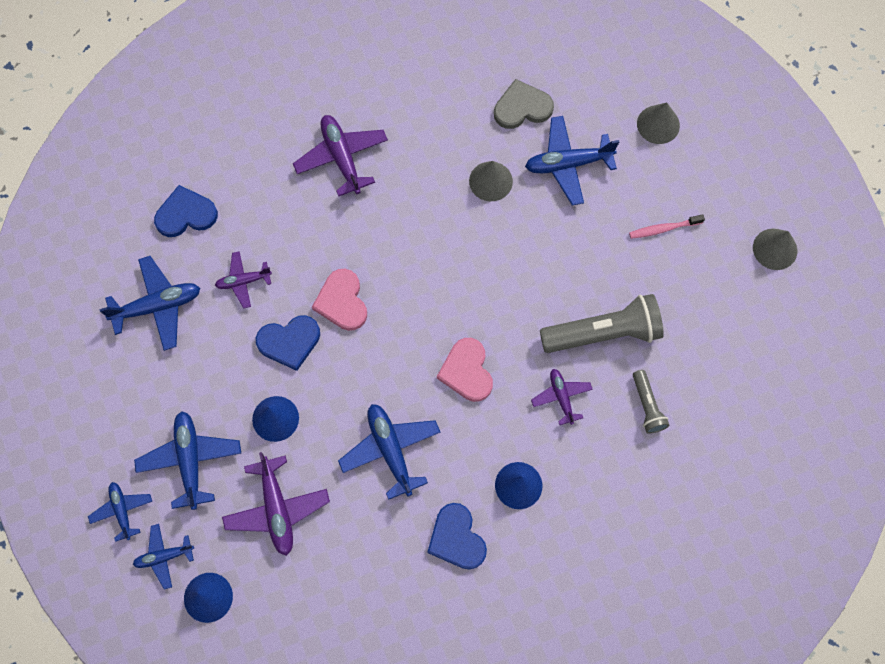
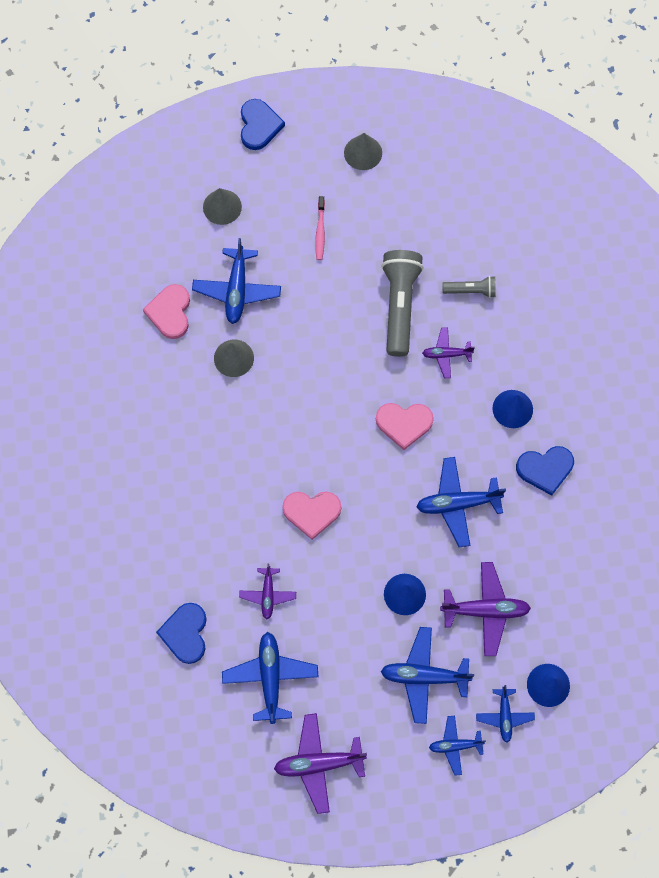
camera: 75 degrees left, 0 degrees up
blue heart [256,315,320,371] -> blue heart moved to [241,99,285,150]
purple plane [293,115,388,197] -> purple plane moved to [274,713,367,814]
grey heart [494,79,554,129] -> pink heart [143,284,190,339]

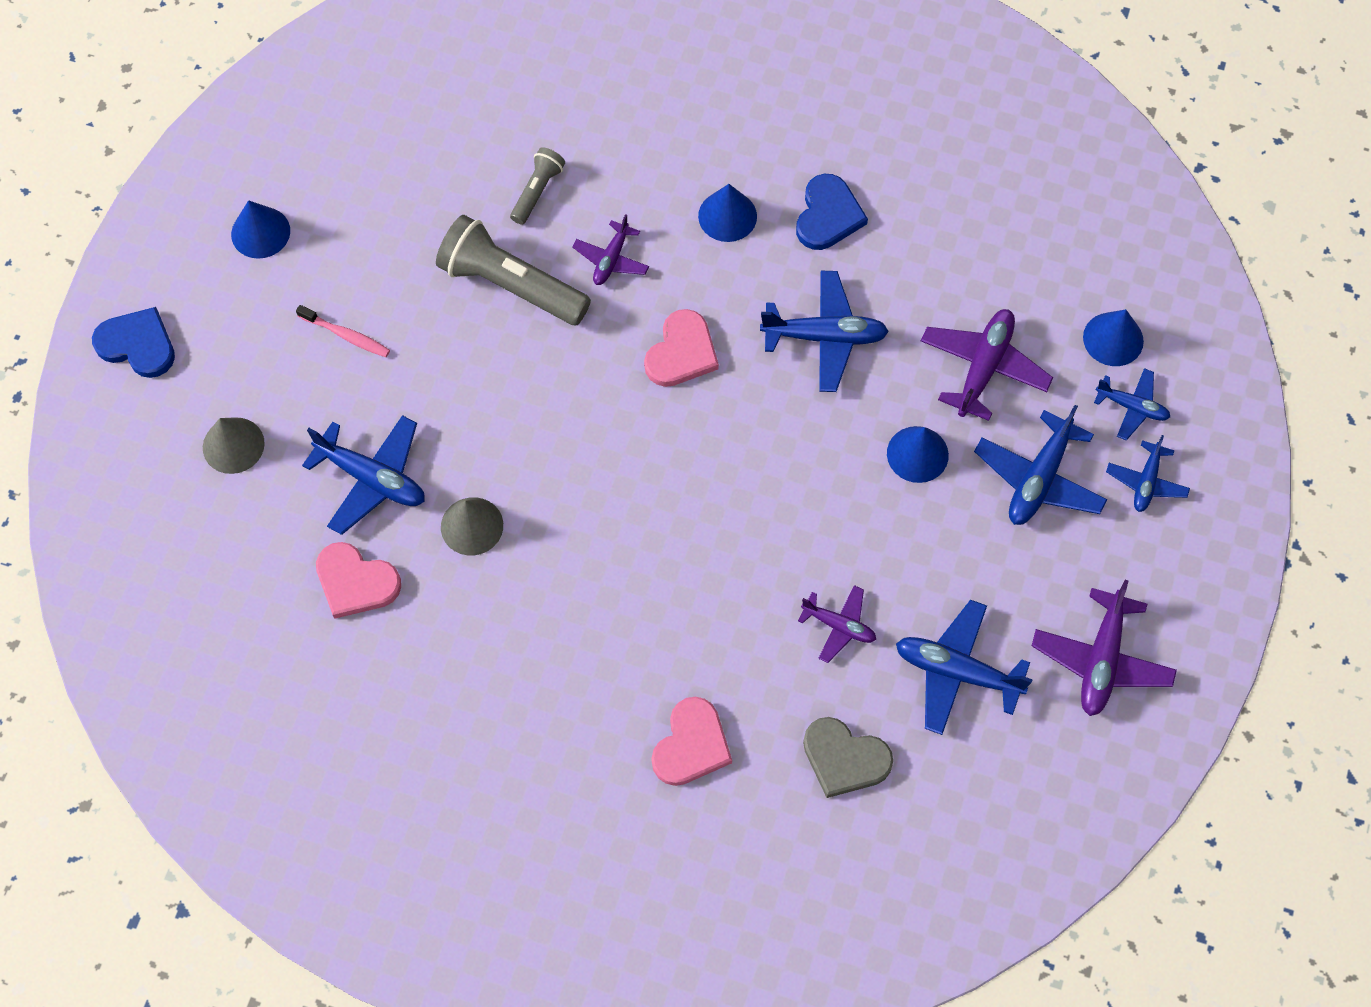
camera: 65 degrees left, 5 degrees down
blue heart [156,603,207,664] -> grey heart [803,717,893,798]
pink heart [282,492,341,540] -> pink heart moved to [651,697,732,786]
grey cone [344,133,382,170] -> blue cone [231,200,290,259]
blue plane [416,457,506,547] -> blue plane turned 105 degrees counterclockwise [760,271,889,392]

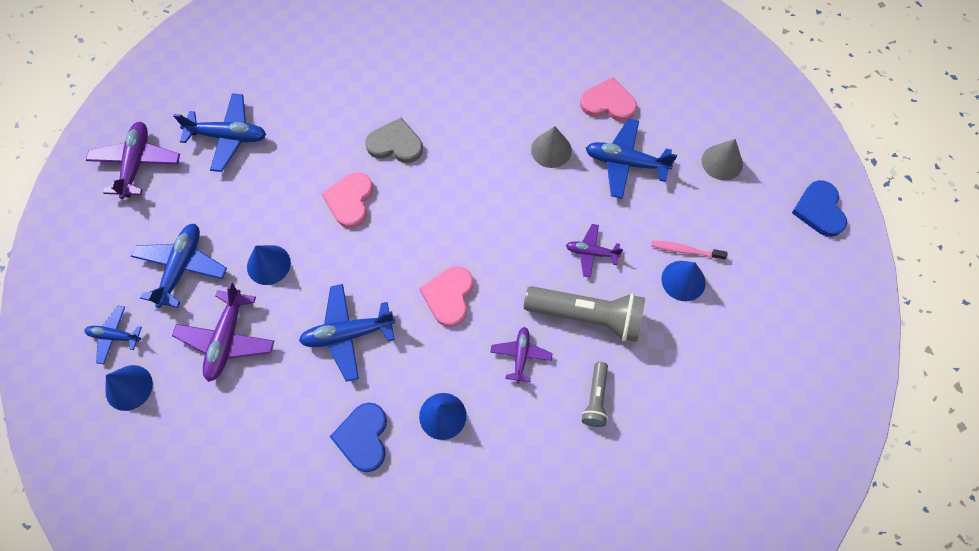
camera: 165 degrees right, 0 degrees up
blue heart [92,307,175,378] -> blue heart turned 75 degrees clockwise [792,180,847,237]
blue cone [231,200,290,259] -> blue cone moved to [662,261,706,301]
pink heart [651,697,732,786] -> pink heart moved to [321,172,373,228]
purple plane [798,585,876,663] -> purple plane moved to [566,224,623,278]
grey heart [803,717,893,798] -> grey heart moved to [365,118,423,163]
blue plane [1106,435,1190,512] -> none

